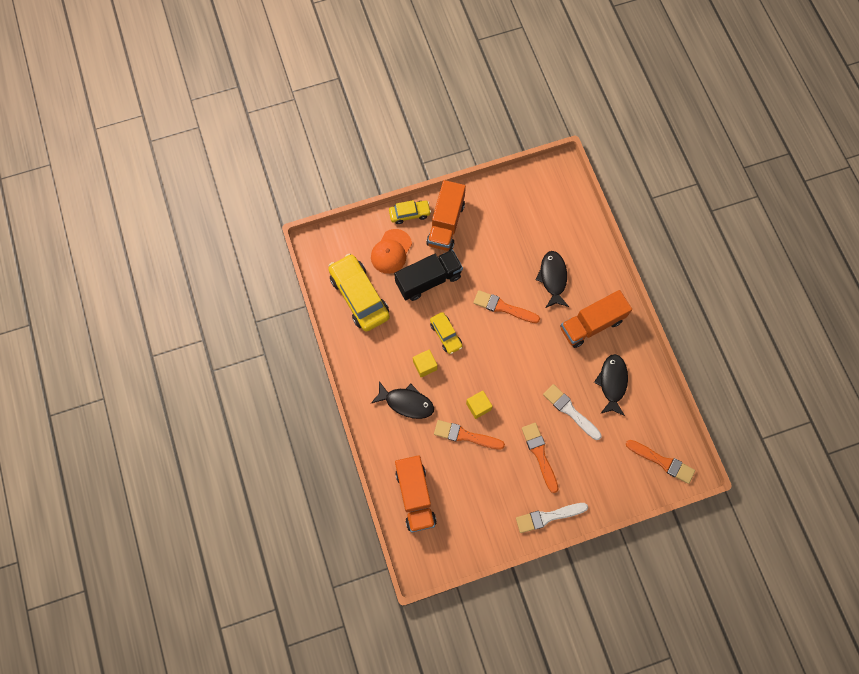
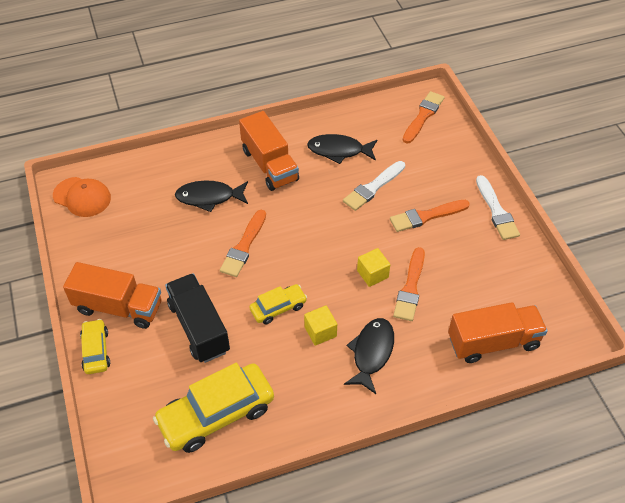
camera: 90 degrees left, 20 degrees down
orange cap [371,229,412,274] -> orange cap moved to [53,177,111,217]

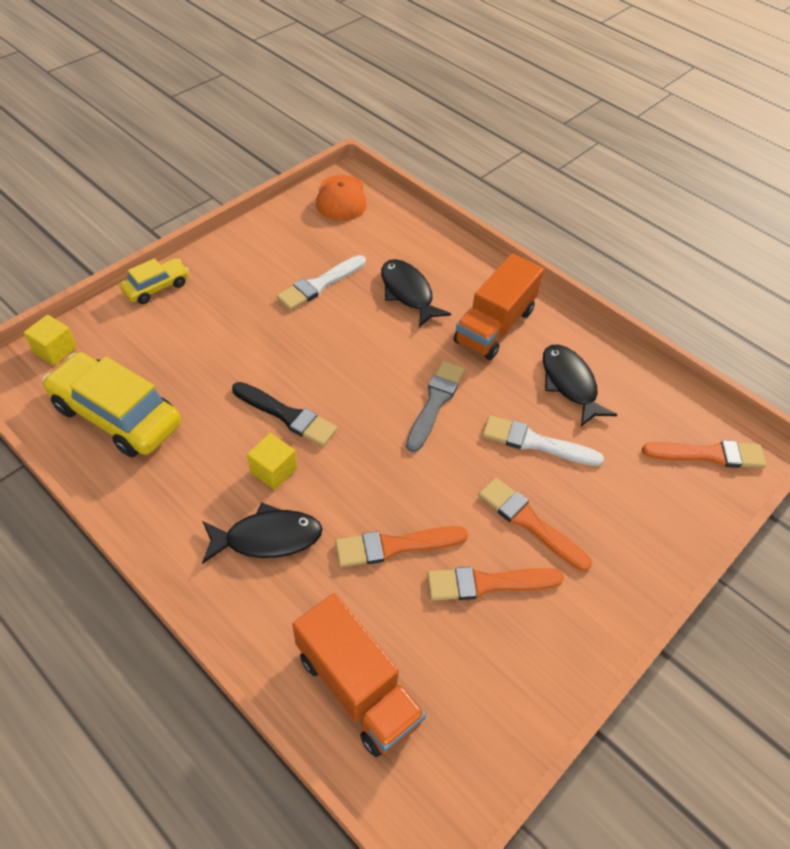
camera: 60 degrees right, 0 degrees up
orange truck [63,262,161,329] -> none
black truck [165,273,230,363] -> none
orange brush [220,210,266,277] -> orange brush moved to [427,567,564,601]
yellow car [249,284,307,325] -> black brush [232,382,337,447]
yellow cube [357,248,390,287] -> yellow cube moved to [24,315,77,366]
white brush [476,175,520,240] -> white brush moved to [276,255,366,310]
none -> grey brush [406,361,465,452]

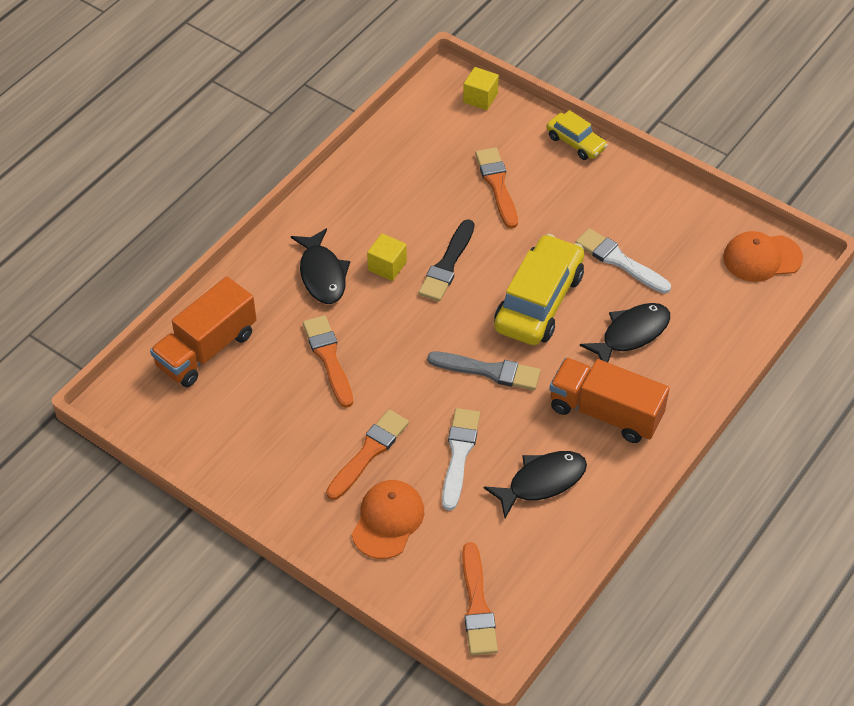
camera: 85 degrees right, 0 degrees up
yellow car [42,352,181,457] -> yellow car moved to [494,234,584,345]
orange brush [427,567,564,601] -> orange brush moved to [475,147,518,229]
none -> orange cap [352,480,424,559]

